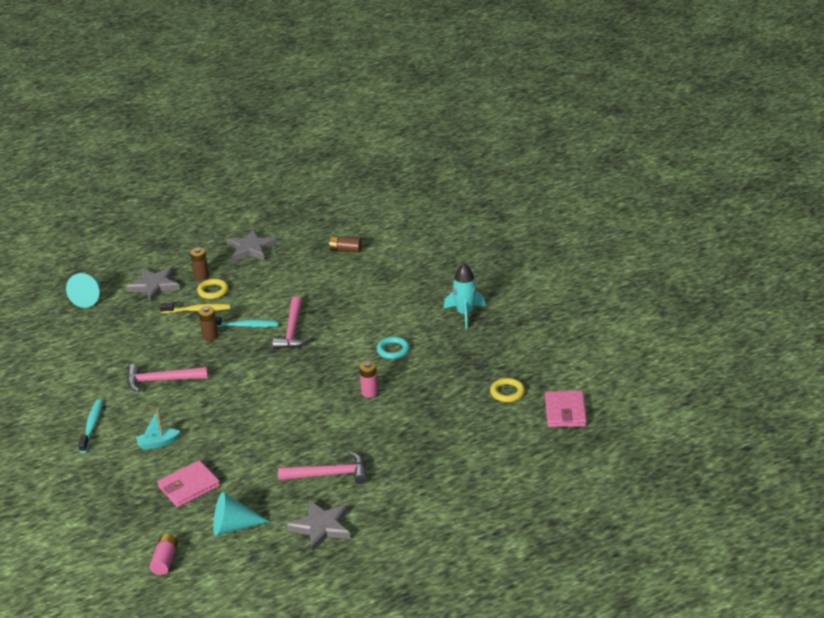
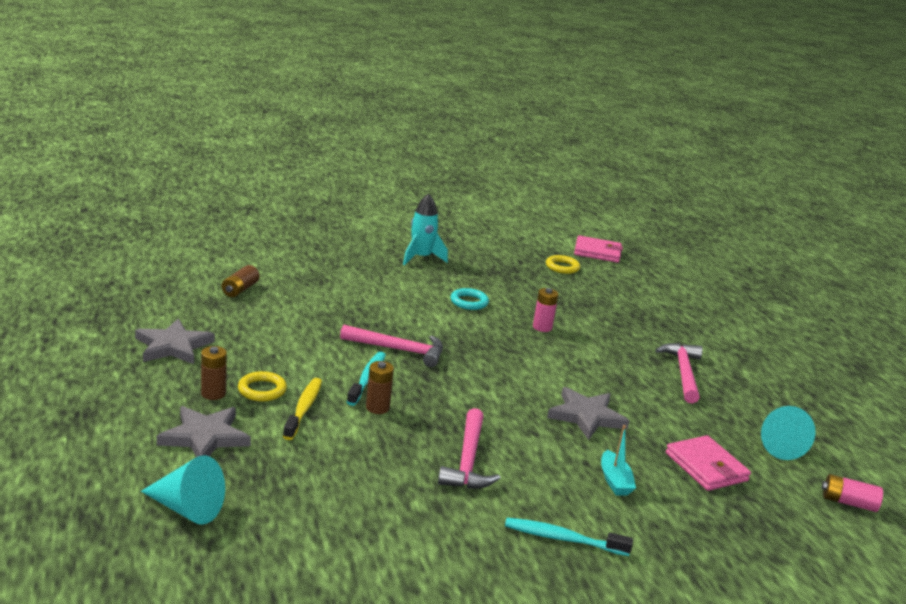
camera: 85 degrees left, 10 degrees down
grey star [287,500,351,552] -> grey star moved to [547,387,629,440]

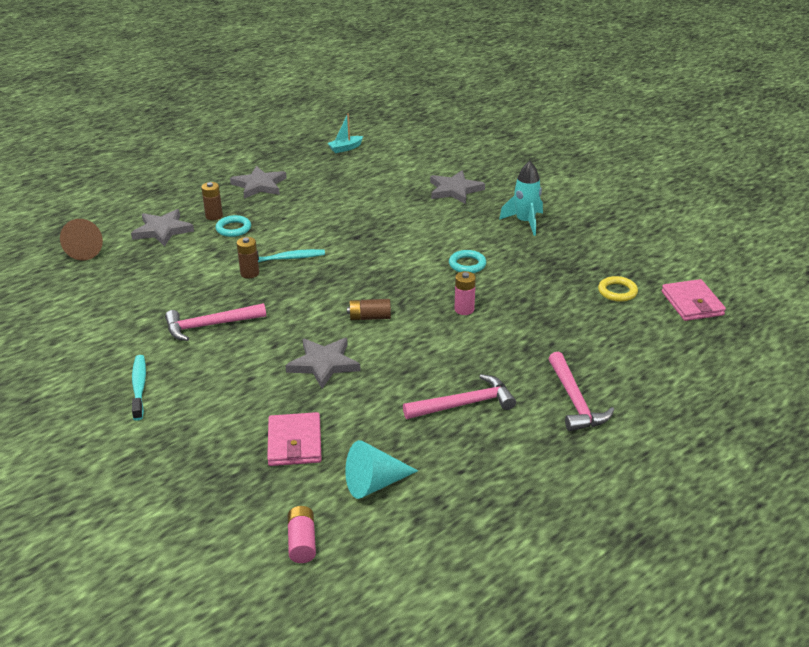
camera: 70 degrees right, 10 degrees up
turquoise cone [141,455,225,525] -> brown cone [60,219,103,261]
brown battery [222,265,260,297] -> brown battery moved to [347,299,391,320]
yellow ring [238,371,287,401] -> turquoise ring [216,215,251,237]
yellow toothbrush [283,378,322,440] -> none
pink hammer [340,325,443,367] -> pink hammer moved to [549,352,614,431]
turquoise boat [601,425,636,495] -> turquoise boat moved to [327,113,363,153]
pink wallet [666,435,751,491] -> pink wallet turned 45 degrees counterclockwise [267,412,322,466]
none -> grey star [430,171,485,204]

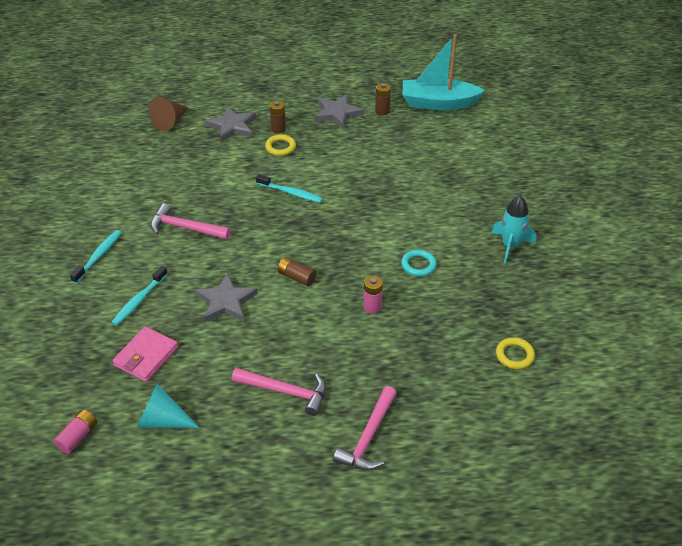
camera: 35 degrees right, 10 degrees up
turquoise ring [216,215,251,237] -> yellow ring [265,134,296,156]
brown battery [237,237,259,278] -> brown battery moved to [375,83,391,115]
turquoise boat [327,113,363,153] -> turquoise boat [403,34,485,110], size x2.26
grey star [430,171,485,204] -> none
pink wallet [662,279,726,321] -> none
none -> turquoise toothbrush [111,266,168,326]

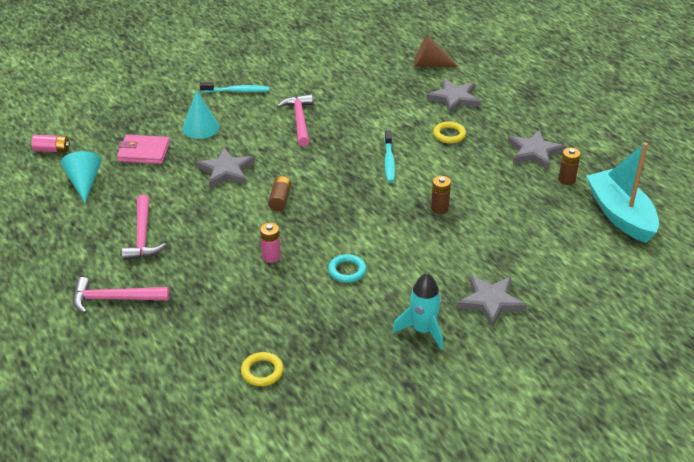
camera: 65 degrees right, 5 degrees down
turquoise toothbrush [111,266,168,326] -> turquoise cone [182,91,220,139]
brown battery [269,100,286,133] -> brown battery moved to [431,176,451,214]
none -> grey star [457,275,527,328]

